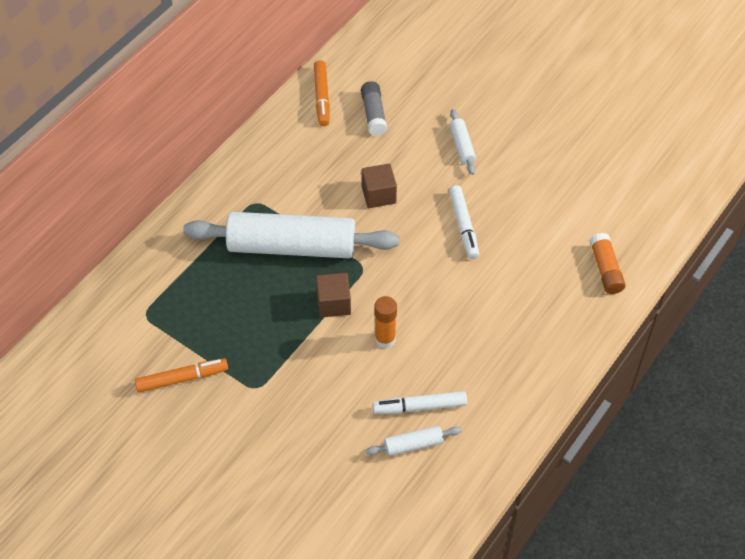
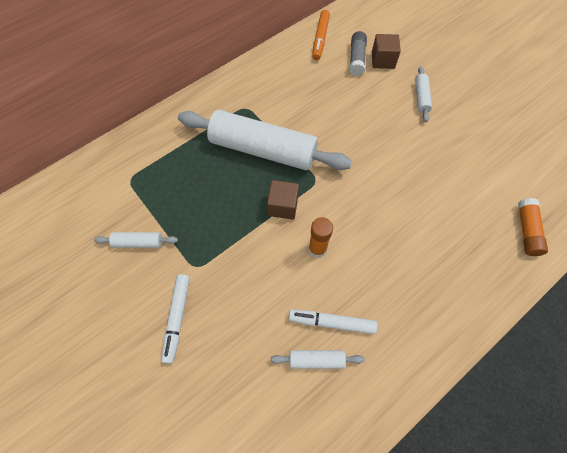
camera: 15 degrees right, 10 degrees up
orange marker [135,358,228,393] -> white rolling pin [94,232,178,248]
brown cube [361,164,397,208] -> brown cube moved to [372,34,401,69]
white marker [449,185,479,259] -> white marker moved to [161,274,190,364]

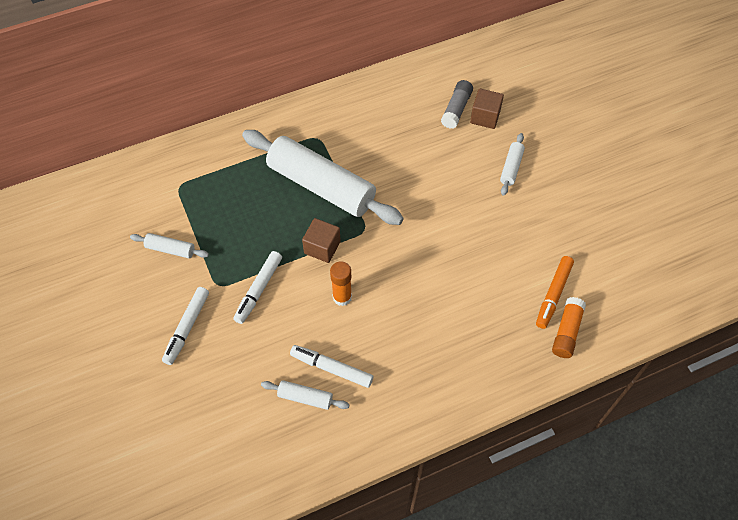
camera: 15 degrees right, 5 degrees down
orange marker [312,10,330,60] -> orange marker moved to [536,256,574,329]
none -> white marker [233,251,282,324]

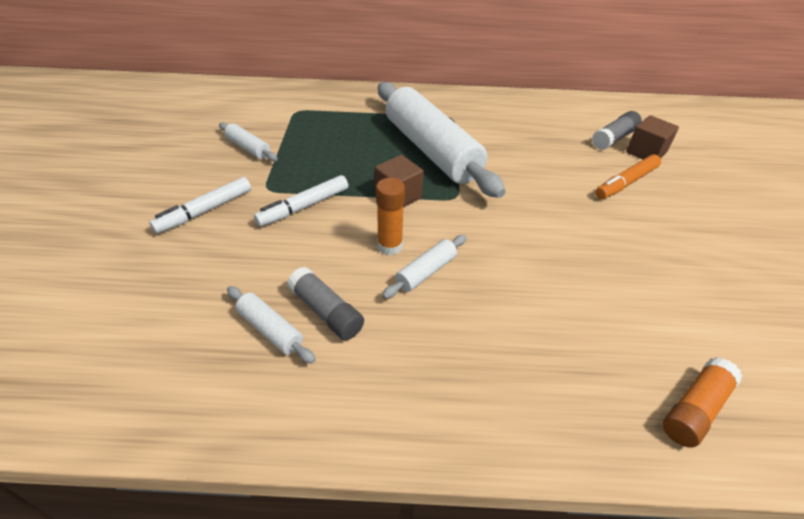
camera: 25 degrees right, 15 degrees down
white marker [290,345,374,388] -> grey glue stick [287,267,364,340]
white rolling pin [500,133,525,196] -> white rolling pin moved to [382,235,467,299]
orange marker [536,256,574,329] -> orange marker moved to [595,154,661,199]

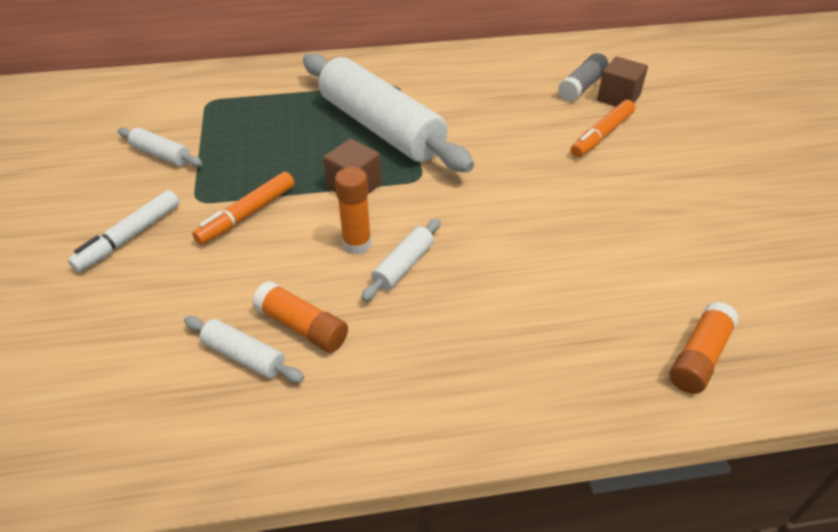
camera: 10 degrees left, 0 degrees up
white marker [254,175,348,226] -> orange marker [192,172,295,245]
grey glue stick [287,267,364,340] -> orange glue stick [252,281,348,353]

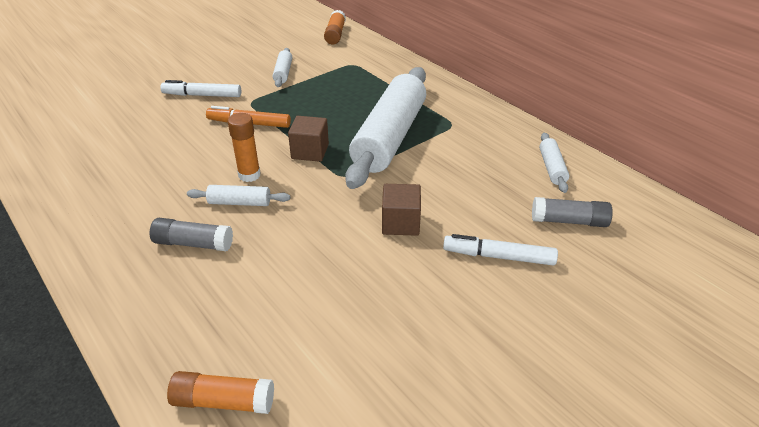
camera: 60 degrees right, 5 degrees down
white rolling pin [184,316,304,383] -> white rolling pin moved to [539,133,569,193]
orange glue stick [252,281,348,353] -> orange glue stick moved to [324,10,346,44]
orange marker [571,100,635,157] -> white marker [443,234,558,266]
brown cube [597,57,648,107] -> brown cube moved to [382,184,421,236]
none -> grey glue stick [150,218,233,251]

